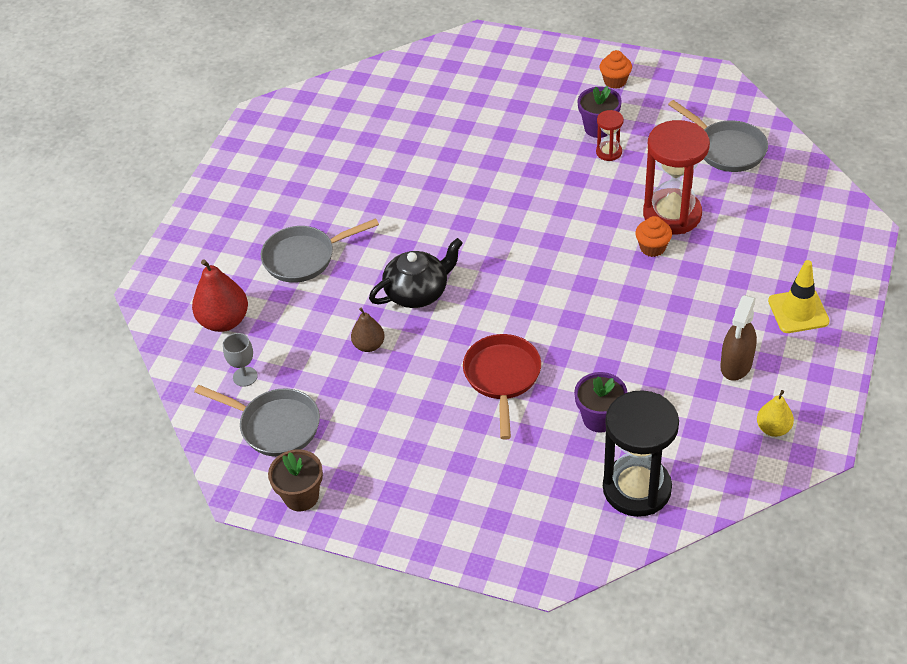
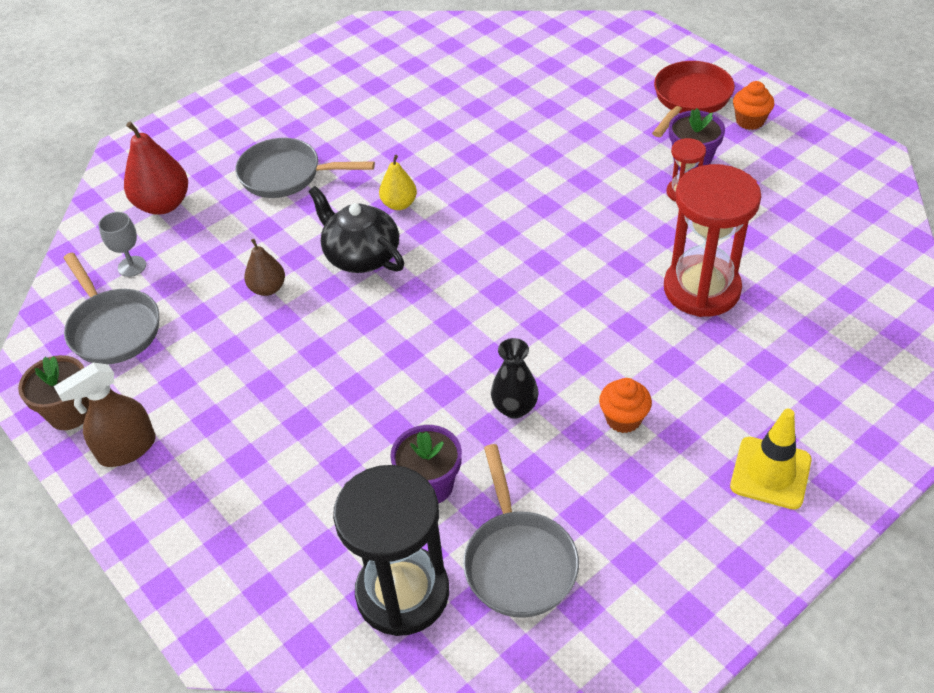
camera: 30 degrees right, 0 degrees up
black teapot [369,238,463,308] -> black teapot turned 135 degrees counterclockwise [308,186,404,273]
red pan [463,334,541,440] -> red pan moved to [652,61,735,137]
orange cupcake [635,216,672,257] -> orange cupcake moved to [599,378,652,433]
grey pan [668,100,768,172] -> grey pan moved to [463,444,579,618]
brown spray bottle [720,295,757,381] -> brown spray bottle moved to [54,363,156,467]
yellow pear [757,390,794,437] -> yellow pear moved to [379,155,417,210]
none -> black vase [491,338,538,419]

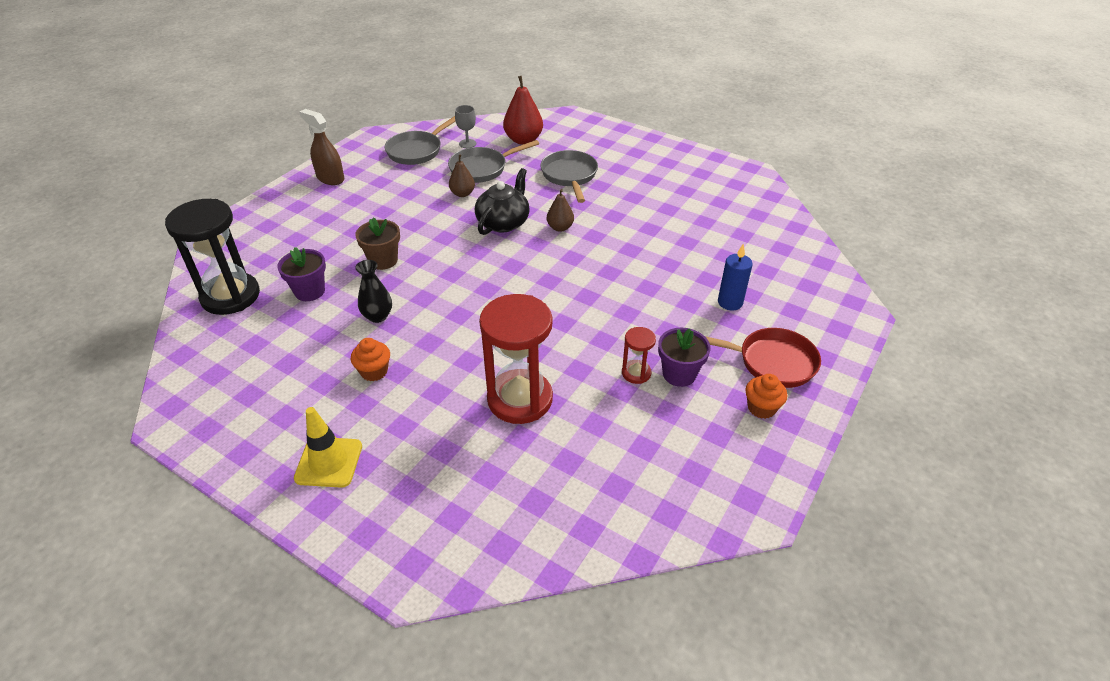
camera: 70 degrees right, 5 degrees down
brown flower pot [18,355,89,430] -> brown flower pot moved to [355,217,400,270]
yellow pear [379,155,417,210] -> brown pear [547,189,574,232]
grey pan [463,444,579,618] -> grey pan moved to [448,140,539,183]
none -> blue candle [718,244,753,311]

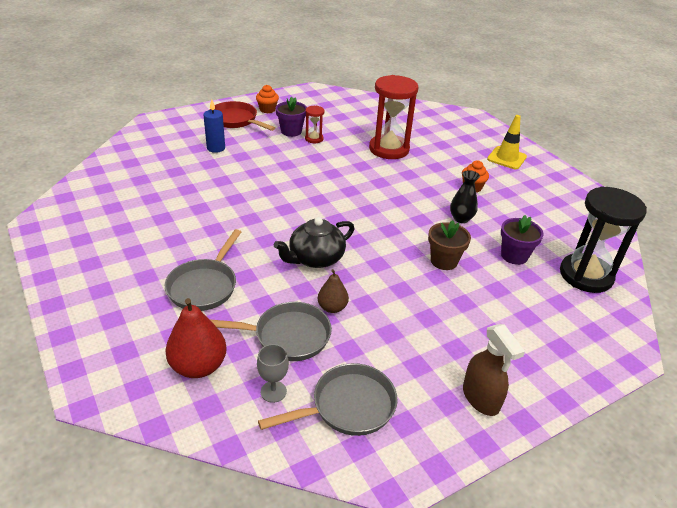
camera: 155 degrees left, 5 degrees down
brown pear [547,189,574,232] -> none

